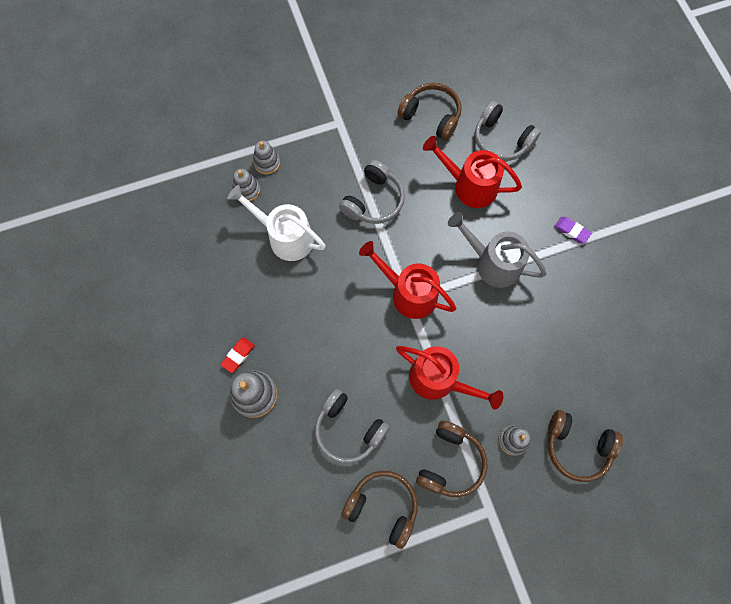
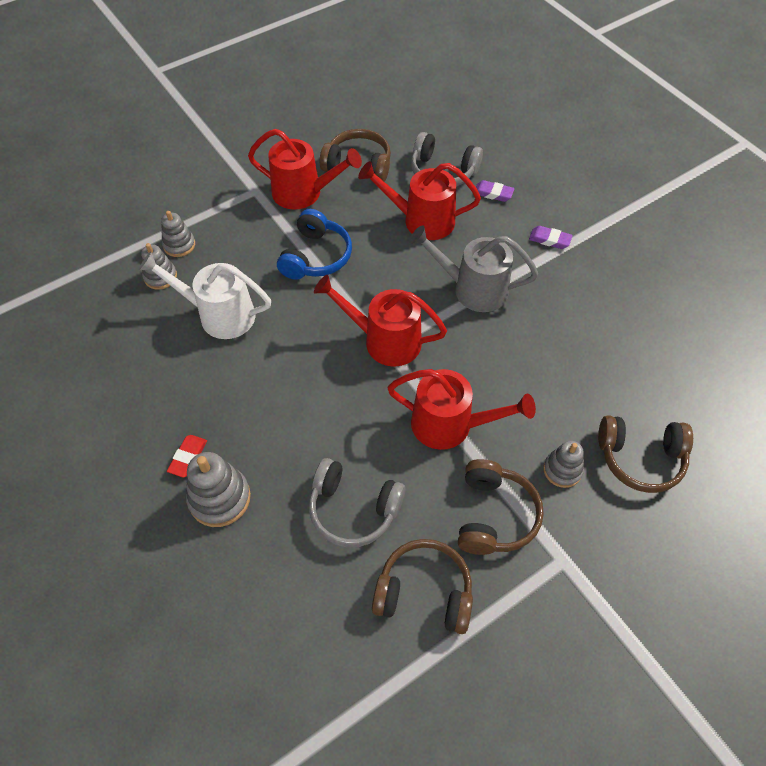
camera: 15 degrees left, 15 degrees down
grey headphones [339,160,405,224] -> blue headphones [277,209,352,280]
none -> red watering can [248,129,362,210]
none -> purple eraser [476,180,515,202]

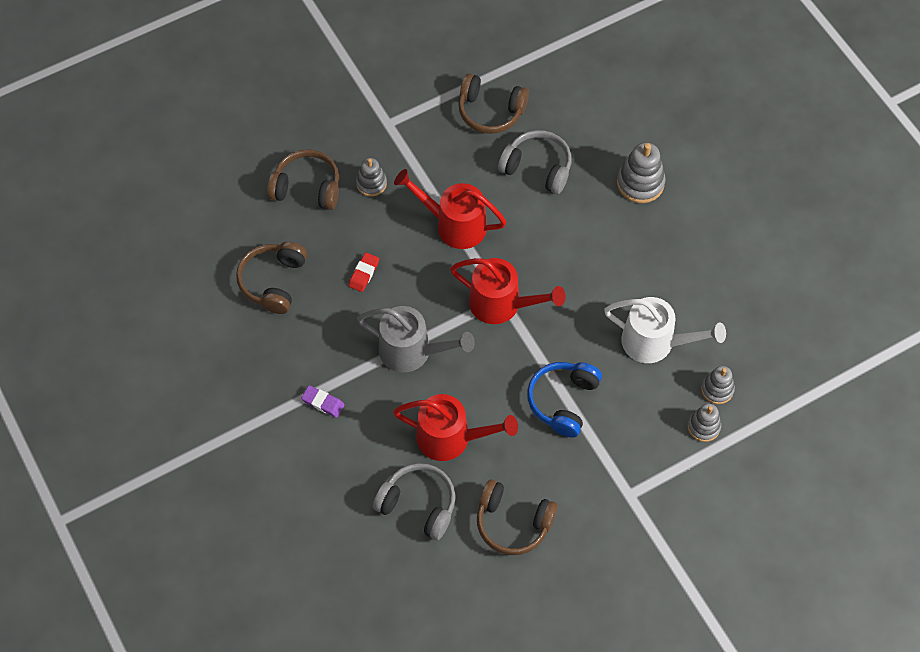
camera: 175 degrees left, 5 degrees up
red eraser [167,435,207,478] -> red eraser moved to [349,252,379,292]
red watering can [248,129,362,210] -> none
brown headphones [458,459,544,555] -> brown headphones moved to [236,242,307,314]
purple eraser [476,180,515,202] -> none

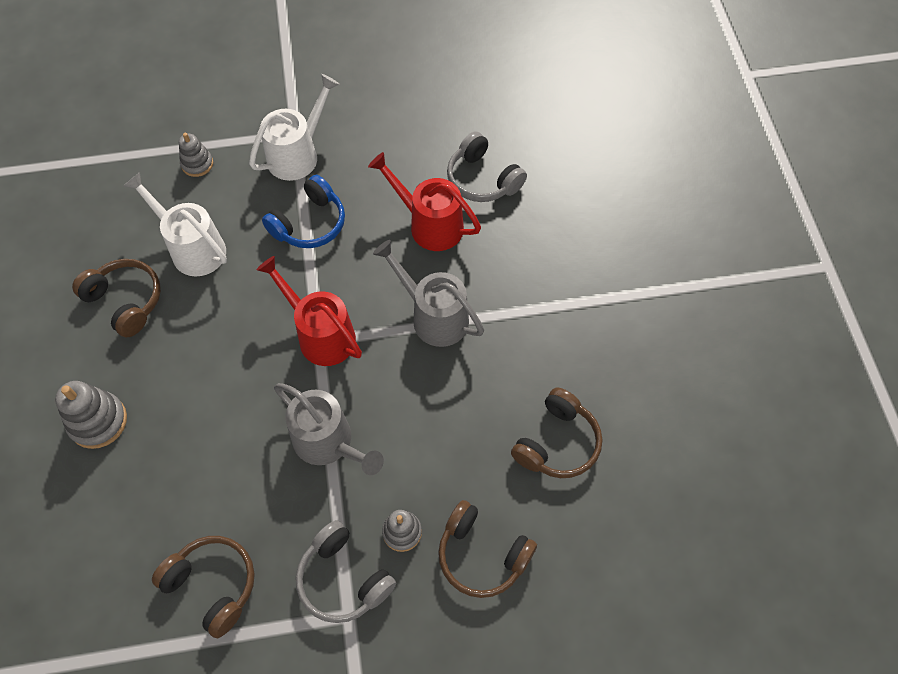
camera: 160 degrees left, 0 degrees up
purple eraser [301,385,345,418] -> none
red eraser [349,252,379,292] -> none
red watering can [394,169,507,249] -> grey watering can [274,383,384,475]
brown headphones [477,480,558,555] -> brown headphones moved to [72,259,161,337]
grey headphones [498,130,572,194] -> grey headphones moved to [296,520,396,623]
grey stacking toy [701,366,735,404] -> none
none -> white watering can [249,74,339,181]

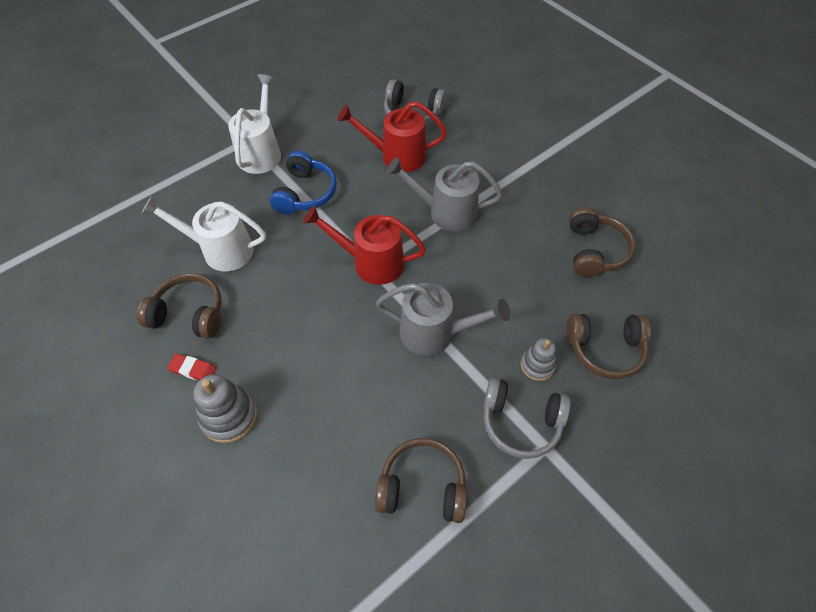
camera: 30 degrees left, 5 degrees down
grey stacking toy [179,133,213,177] -> none
none -> red eraser [168,354,216,380]

